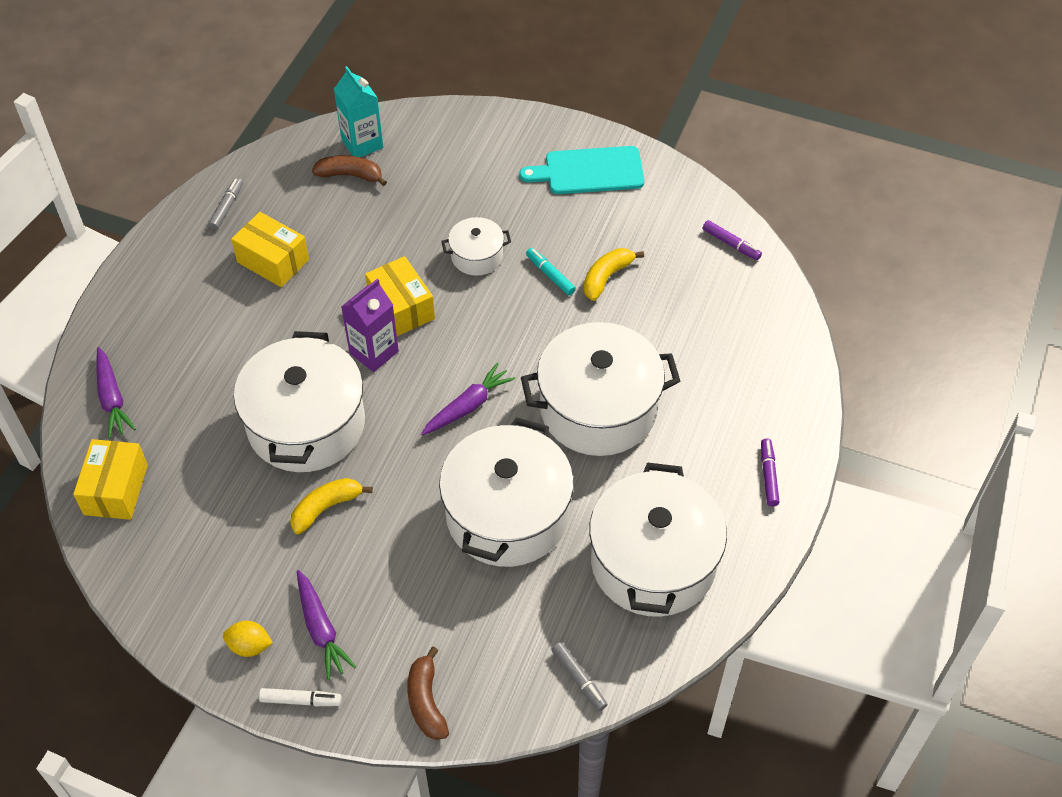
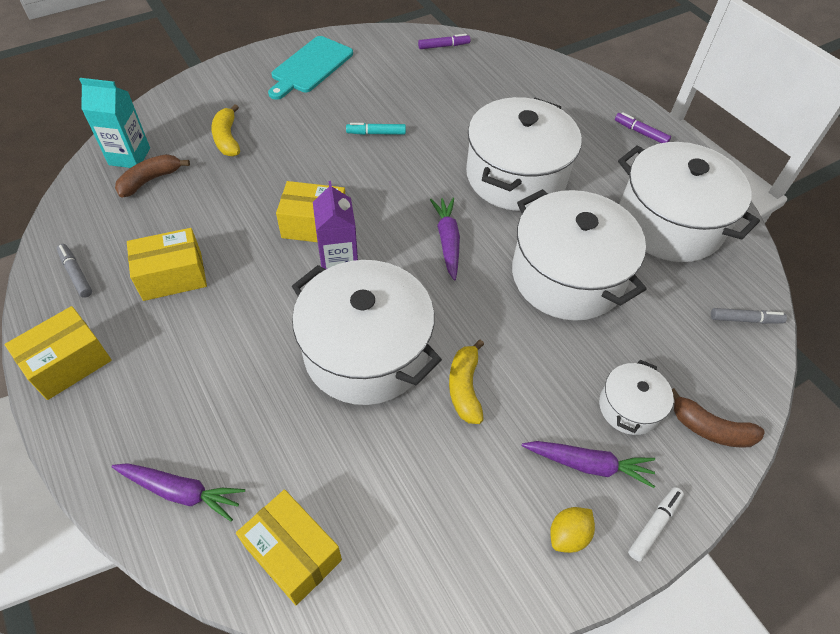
camera: 55 degrees left, 0 degrees up
white pot [441,217,511,276] -> white pot moved to [599,360,674,435]
yellow banana [583,248,644,301] -> yellow banana moved to [211,104,240,156]
none -> yellow box [5,306,112,400]

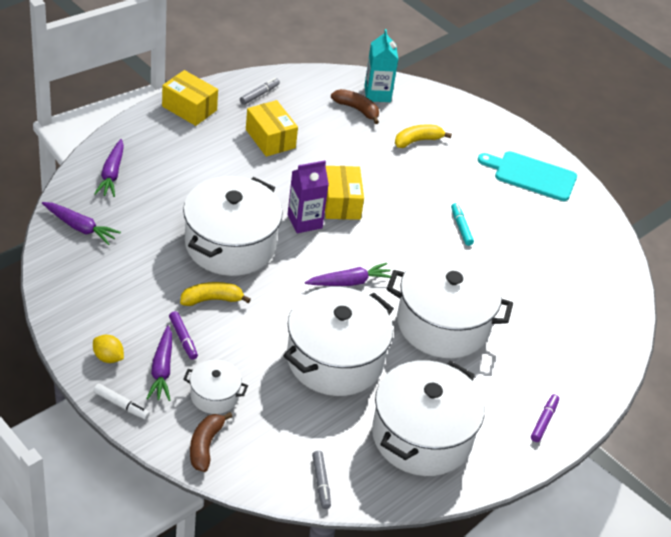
camera: 75 degrees right, 10 degrees down
yellow box [236,489,342,605] -> purple carrot [42,202,121,245]
purple marker [418,34,470,49] -> purple marker moved to [169,311,198,360]

